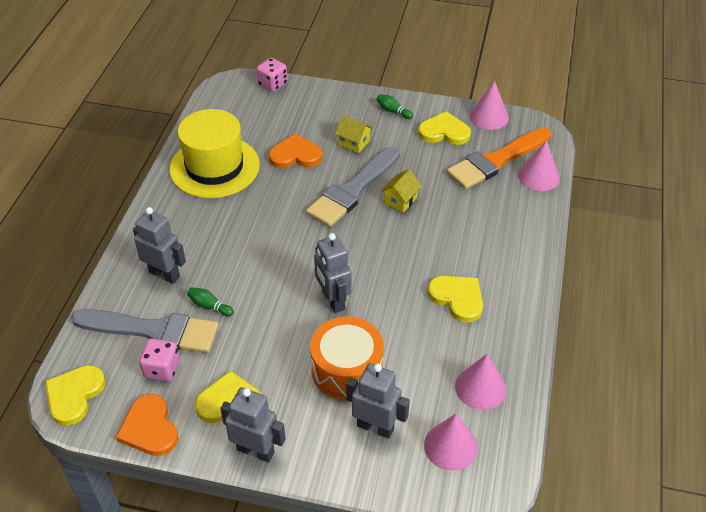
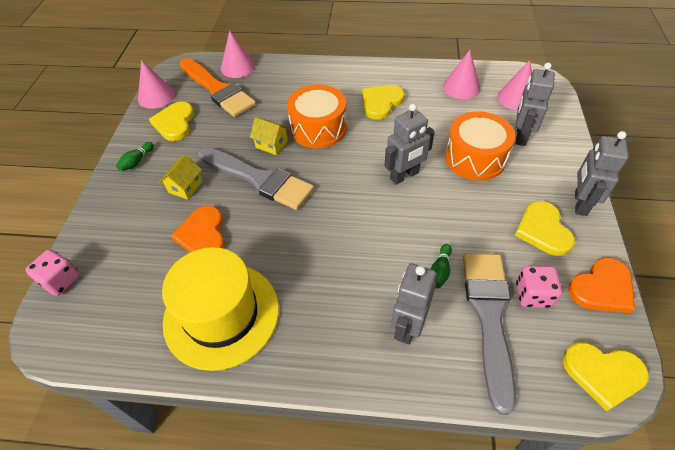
camera: 95 degrees left, 5 degrees up
none -> orange drum [287,84,347,148]

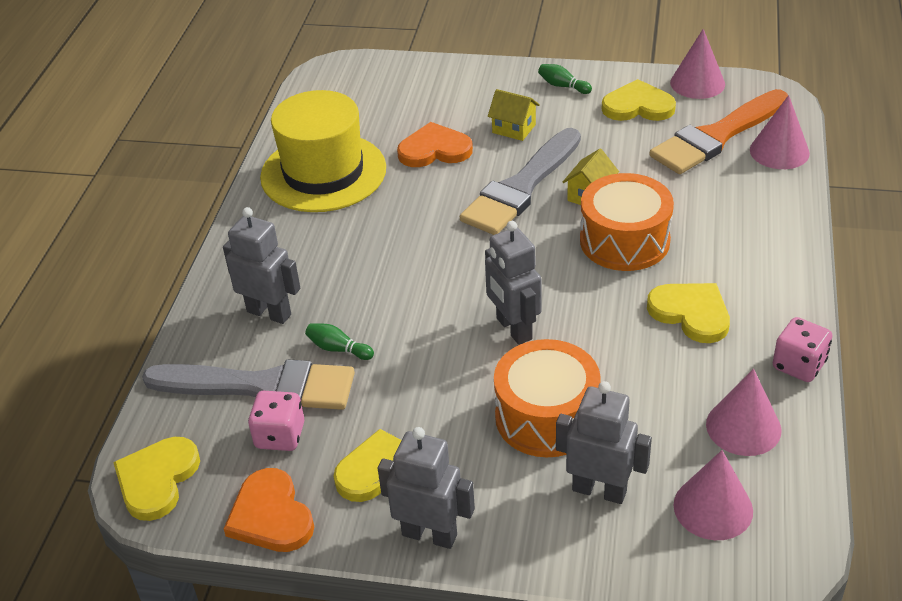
camera: 95 degrees right, 10 degrees down
pink dice [25,249,80,296] -> pink dice moved to [773,317,832,382]

